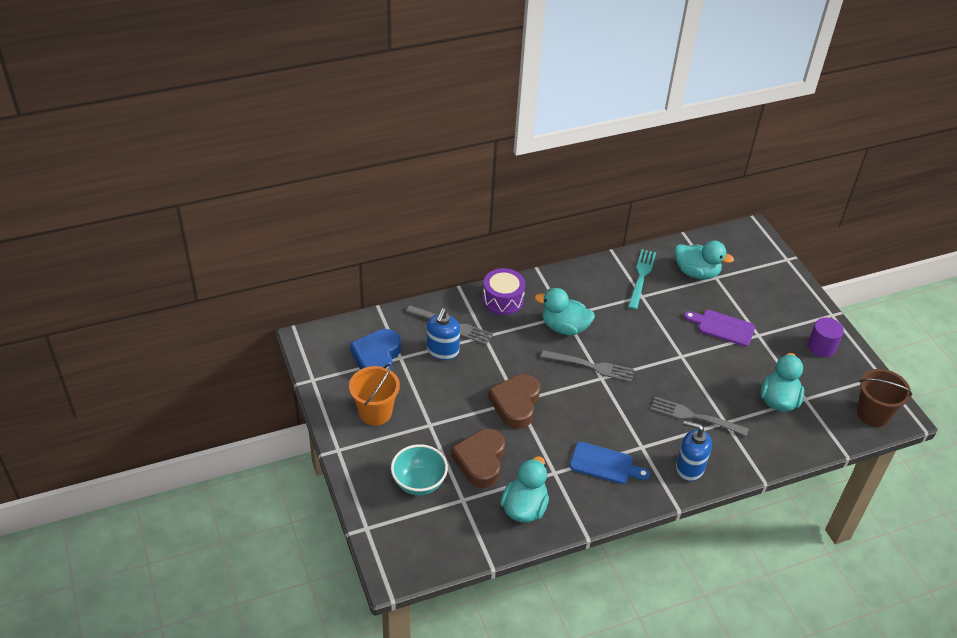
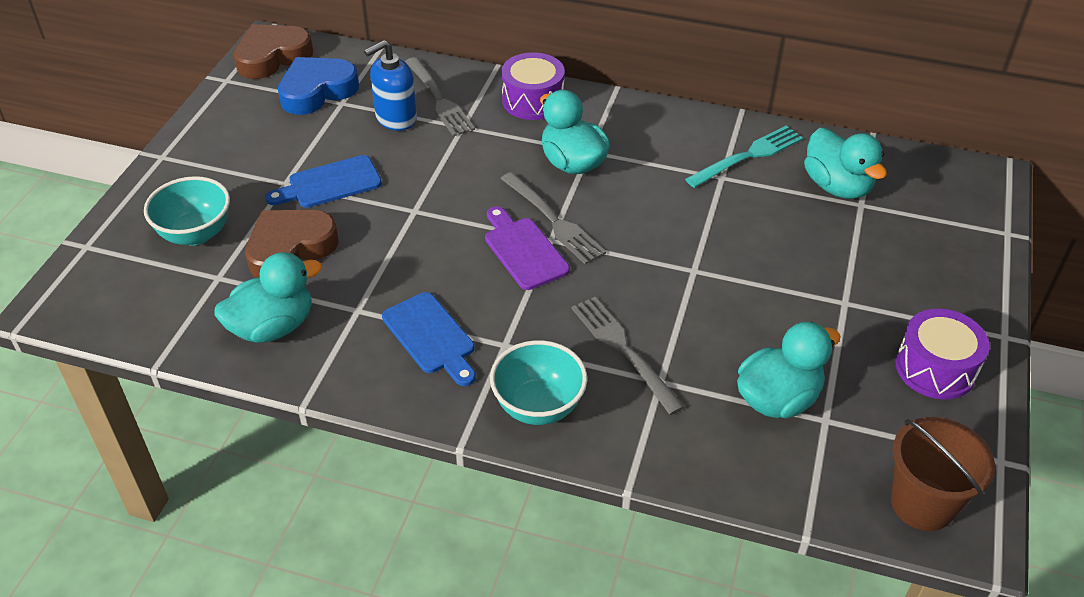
camera: 40 degrees right, 0 degrees up
orange bucket [349,364,400,426] -> none
brown heart [488,374,540,429] -> brown heart moved to [233,24,313,79]
blue soap dispenser [676,420,712,481] -> turquoise bowl [490,340,587,425]
purple cutting board [684,310,755,347] -> purple cutting board moved to [485,206,570,290]
purple cylinder [808,318,844,357] -> purple drum [895,309,990,399]
none -> blue cutting board [265,155,382,208]

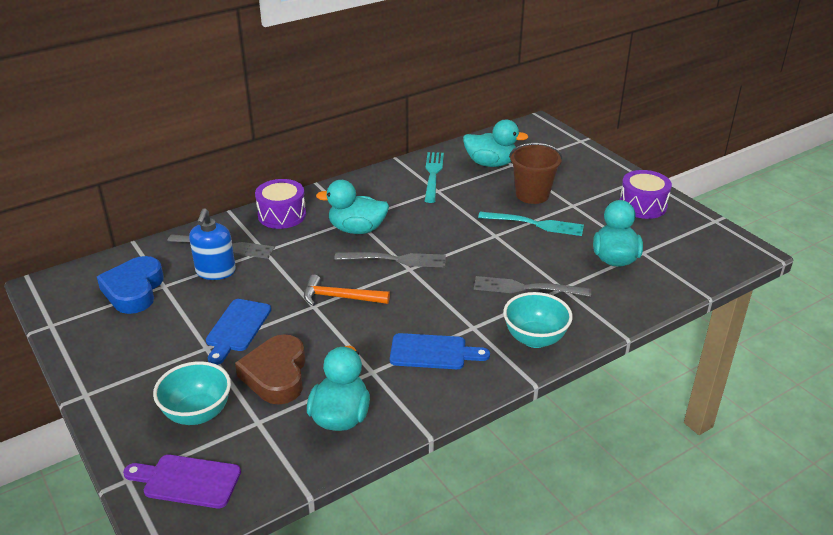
camera: 50 degrees left, 10 degrees down
brown heart [233,24,313,79] -> none
purple cutting board [485,206,570,290] -> purple cutting board moved to [123,455,241,508]
brown bucket [891,417,995,531] -> brown bucket moved to [509,143,563,204]
none -> orange hammer [304,275,390,306]
none -> turquoise fork [478,212,584,236]

